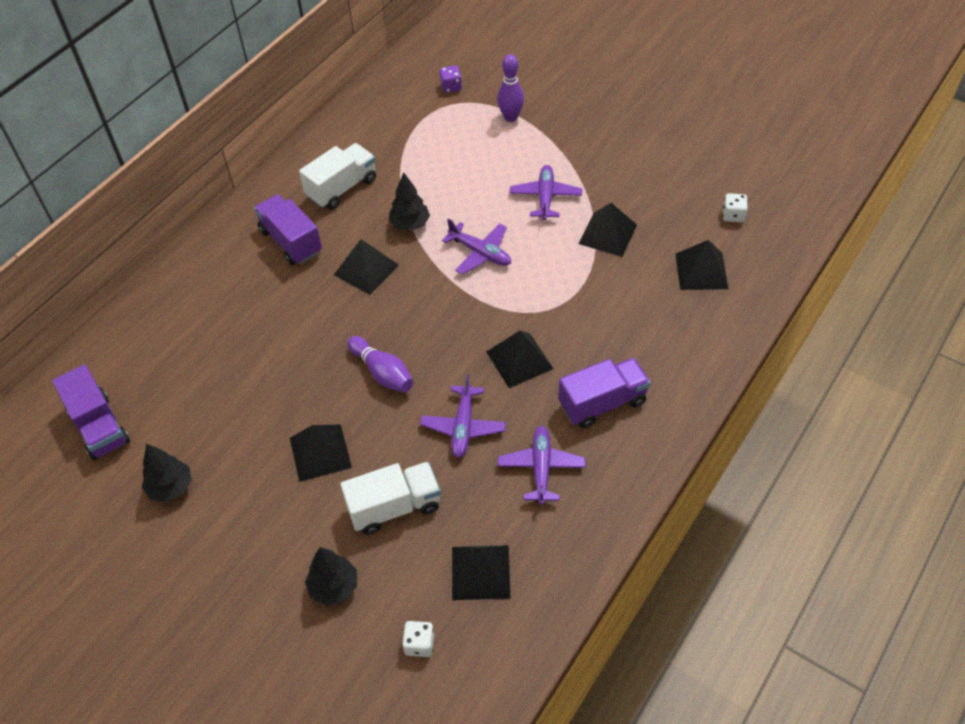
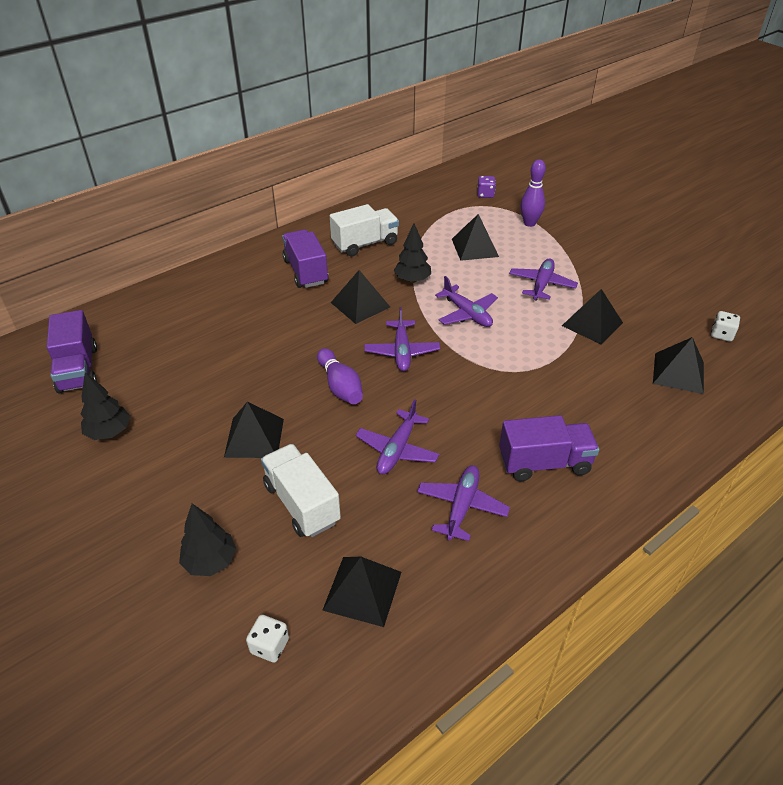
camera: 15 degrees right, 10 degrees down
white truck [340,462,441,535] -> white truck turned 120 degrees counterclockwise [261,444,341,537]
black pyramid [487,331,554,388] -> black pyramid moved to [452,214,499,261]
none -> purple plane [364,307,440,371]

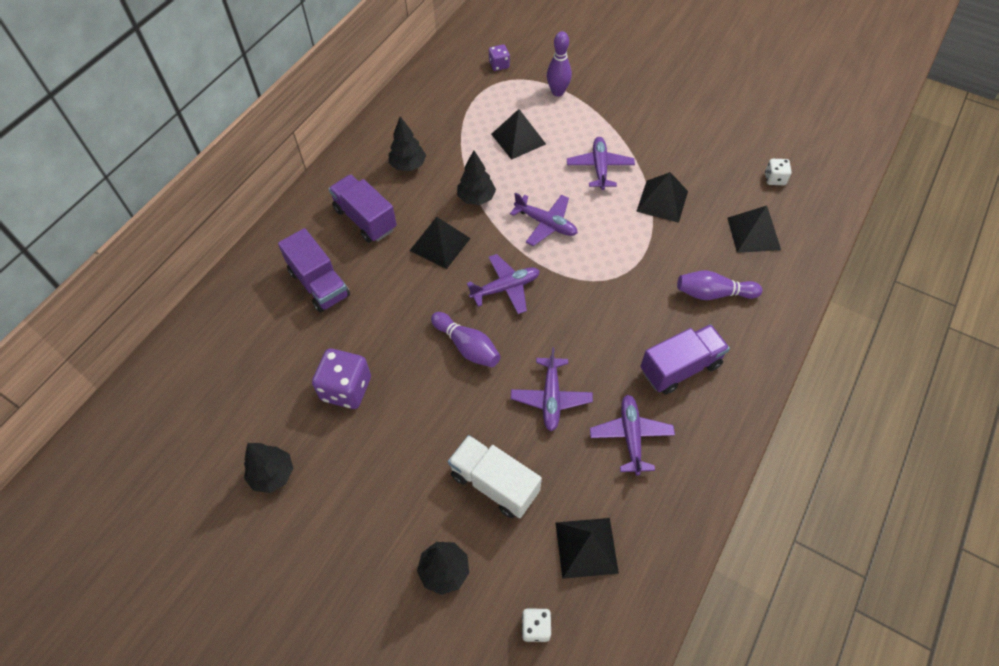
camera: 20 degrees left, 15 degrees up
purple truck [47,310,97,393] -> purple truck moved to [278,228,350,313]
black pyramid [224,402,284,458] -> none
white truck [330,204,399,257] -> black tree [389,116,426,171]
purple plane [364,307,440,371] -> purple plane turned 90 degrees counterclockwise [467,254,540,314]
none -> purple dice [312,348,371,409]
none -> purple bowling pin [677,270,762,300]

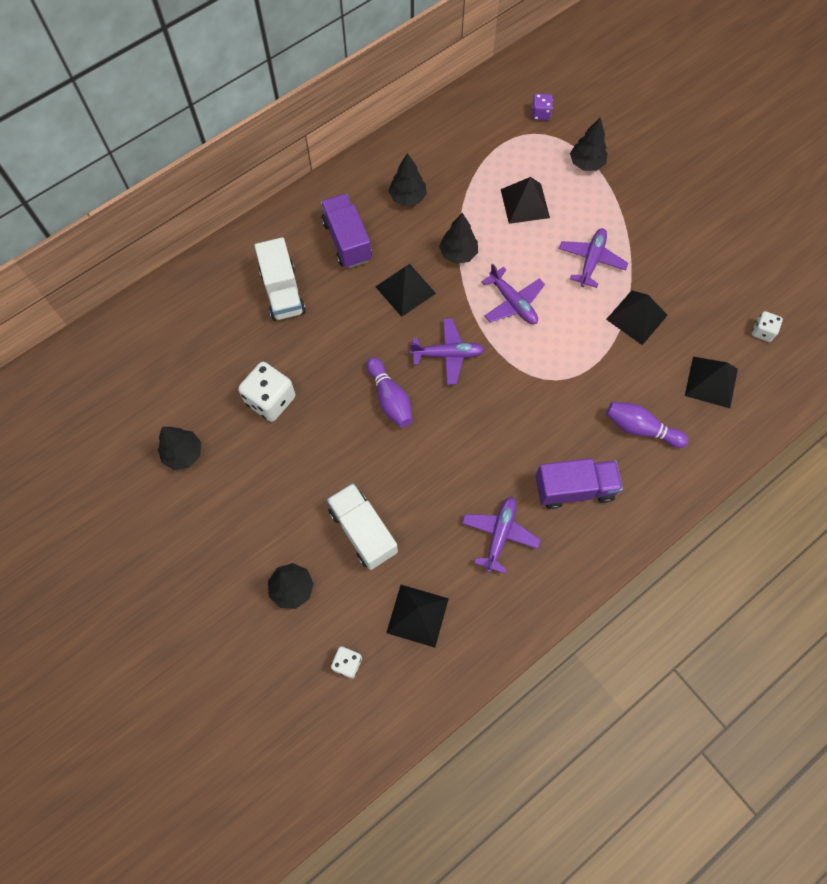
camera: 20 degrees right, 10 degrees up
purple truck [278,228,350,313] -> white truck [255,237,306,321]
purple dice [312,348,371,409] -> white dice [238,362,295,422]
purple plane [511,347,593,431] -> none
purple bowling pin [547,31,572,97] -> black tree [570,117,607,171]

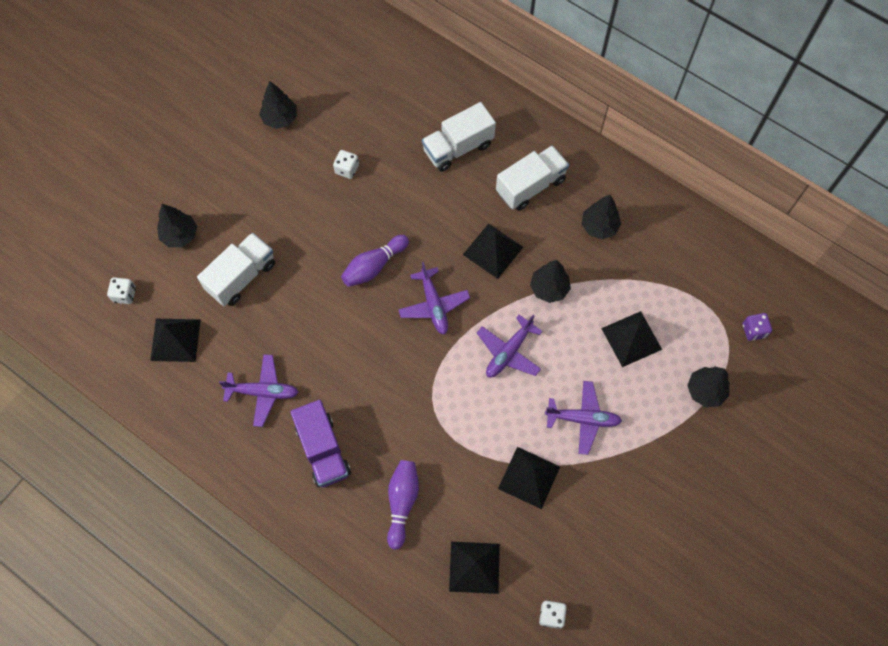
camera: 75 degrees right, 0 degrees up
white dice [238,362,295,422] -> white dice [333,150,359,179], size x0.54
purple truck [321,194,372,268] -> white truck [496,146,569,211]

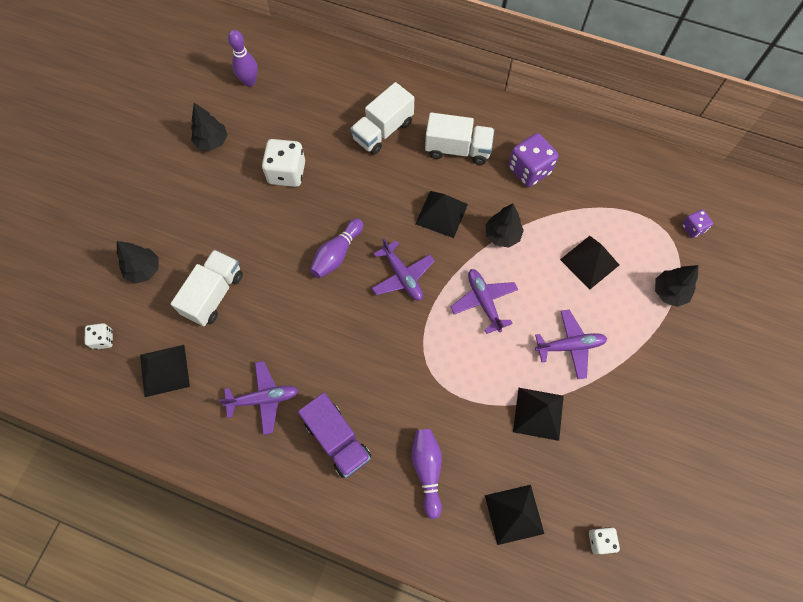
camera: 15 degrees left, 0 degrees up
white dice [333,150,359,179] -> white dice [262,139,305,187], size x1.84
purple plane [477,315,543,377] -> purple plane turned 135 degrees clockwise [451,269,518,334]
white truck [496,146,569,211] -> white truck turned 60 degrees clockwise [425,113,494,165]
black tree [582,195,621,239] -> purple dice [508,133,559,187]
none -> purple bowling pin [228,30,258,87]

